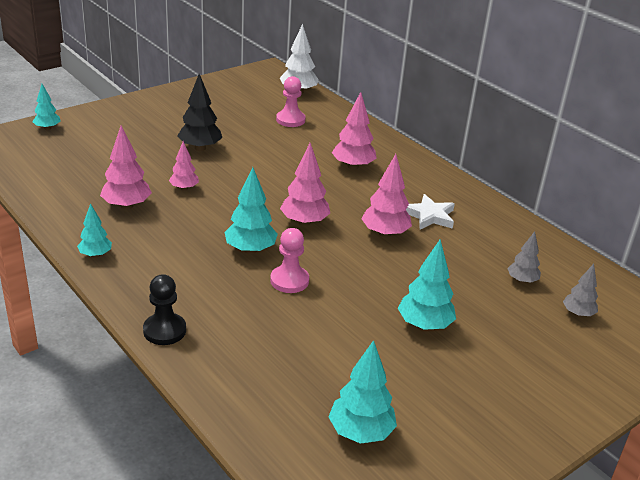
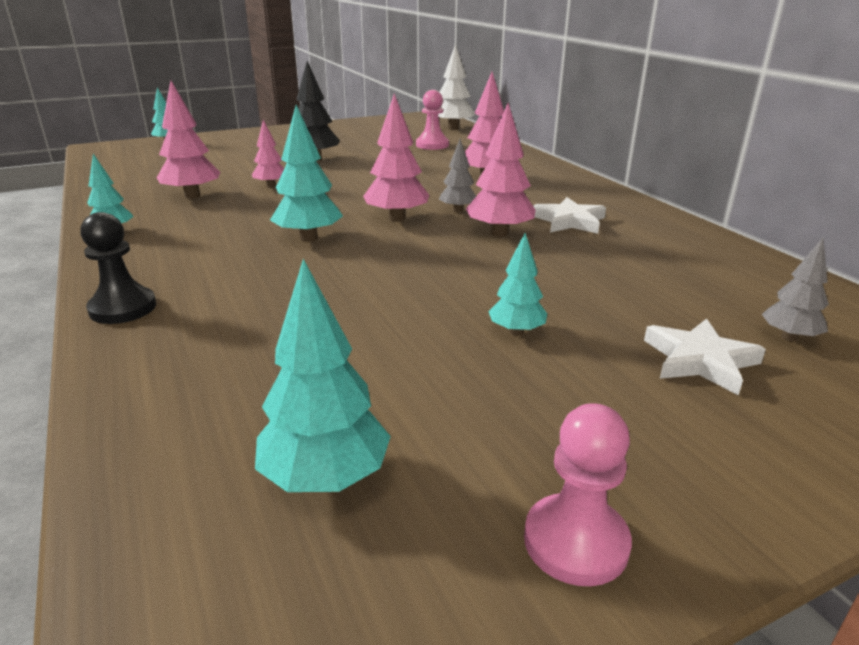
camera: 15 degrees right, 5 degrees down
pink pawn [270,228,309,293] -> pink pawn moved to [524,403,632,586]
turquoise tree [398,240,456,330] -> turquoise tree [488,233,547,336], size x0.62
grey tree [507,231,541,284] -> grey tree moved to [439,139,476,213]
none -> white star [644,318,766,395]

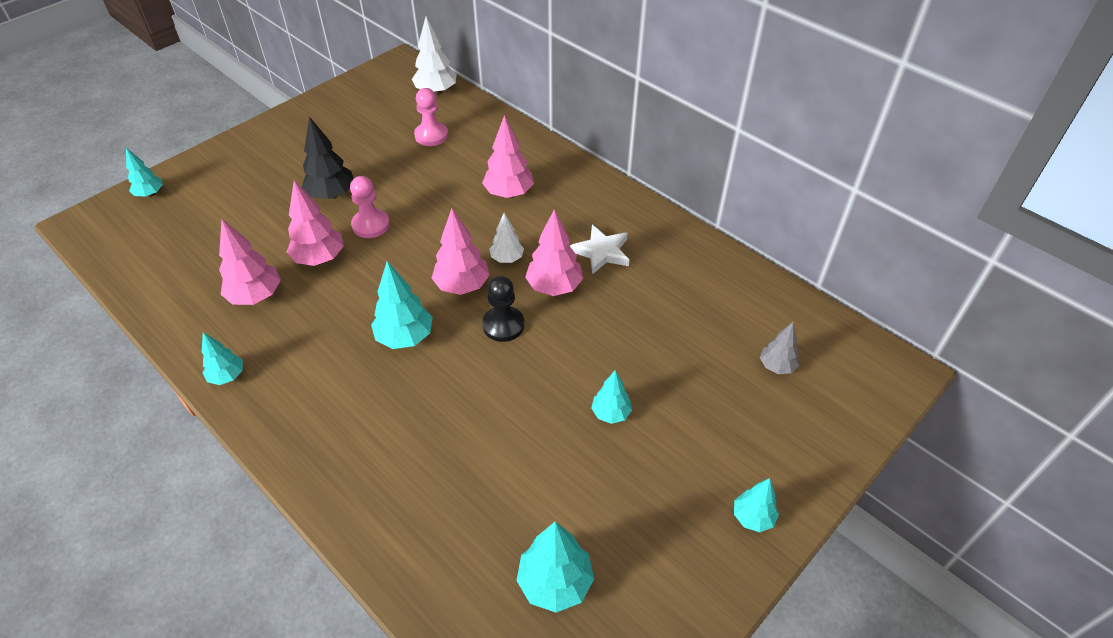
camera: 20 degrees left, 20 degrees up
black pawn [80,212,156,324] -> black pawn moved to [482,276,524,342]
pink tree [252,120,284,188] -> pink tree [287,181,344,266], size x1.61
grey tree [439,139,476,213] -> white tree [490,213,524,263]
pink pawn [524,403,632,586] -> pink pawn moved to [350,176,390,238]
white star [644,318,766,395] -> none
none -> turquoise tree [734,478,779,532]

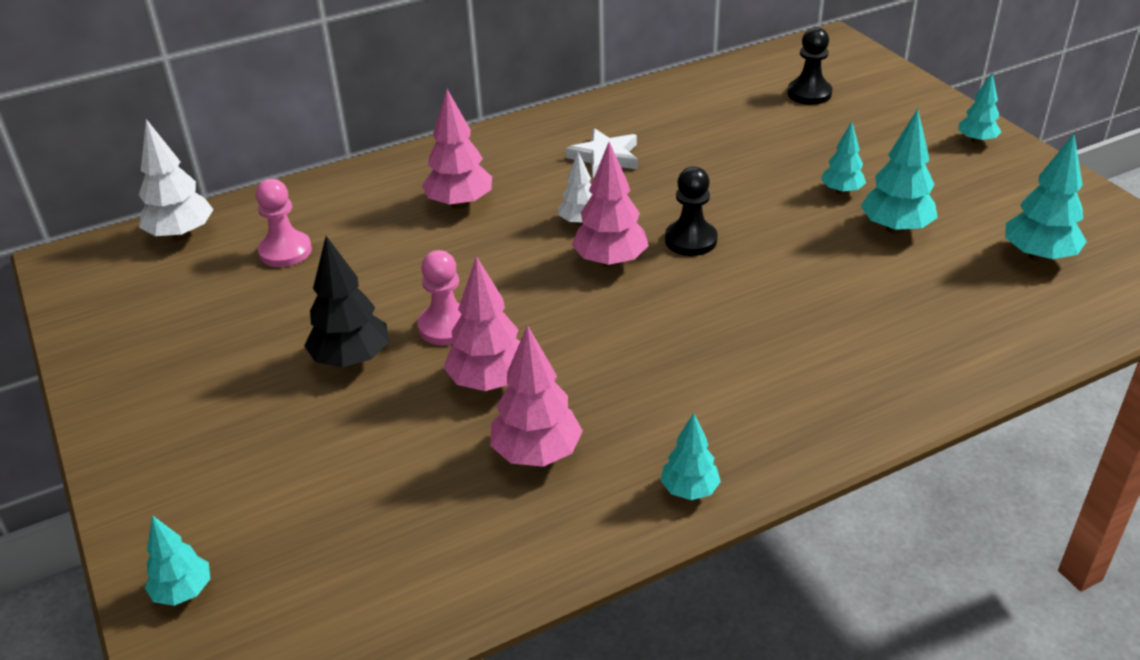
camera: 70 degrees left, 10 degrees down
turquoise tree [371,261,432,349] -> turquoise tree moved to [861,109,938,234]
pink tree [525,209,583,296] -> none
grey tree [760,322,799,374] -> black pawn [787,27,833,105]

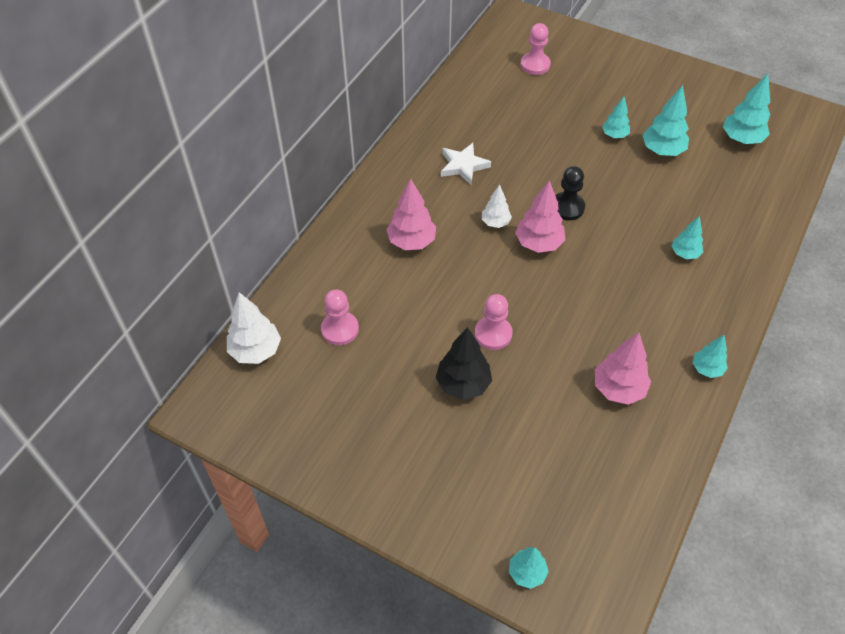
camera: 35 degrees left, 15 degrees up
pink tree [444,256,520,391] -> none
black pawn [787,27,833,105] -> pink pawn [521,23,551,75]
turquoise tree [958,73,1001,144] -> turquoise tree moved to [672,216,703,259]

